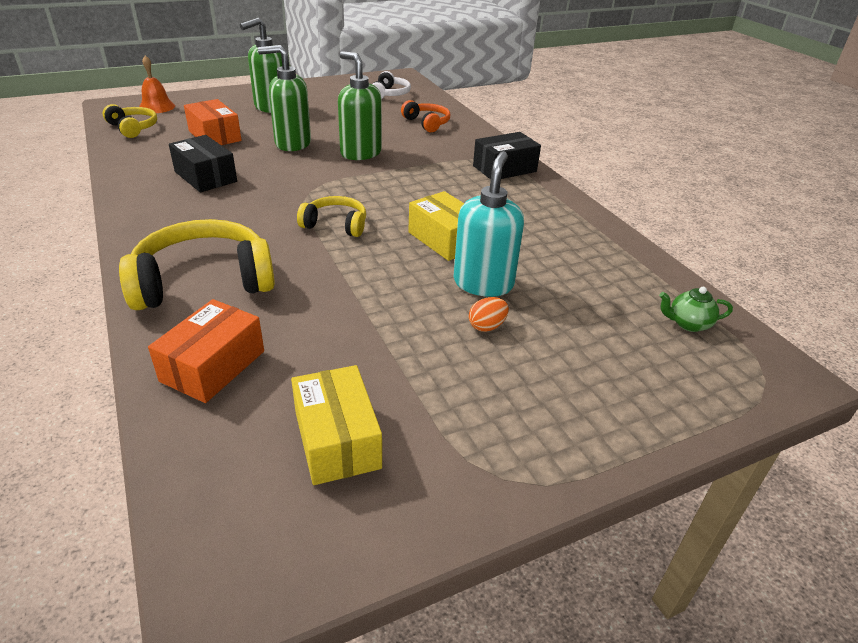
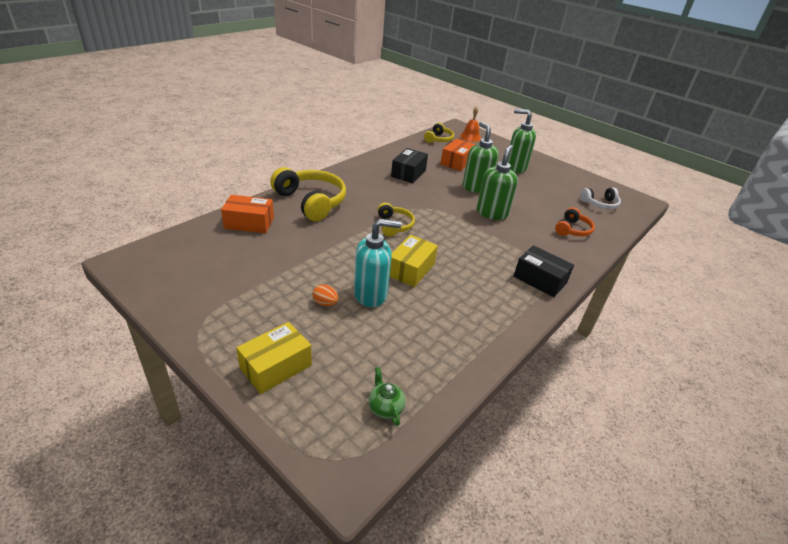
camera: 65 degrees right, 0 degrees up
yellow box [291,365,382,485] -> yellow box moved to [236,322,312,394]

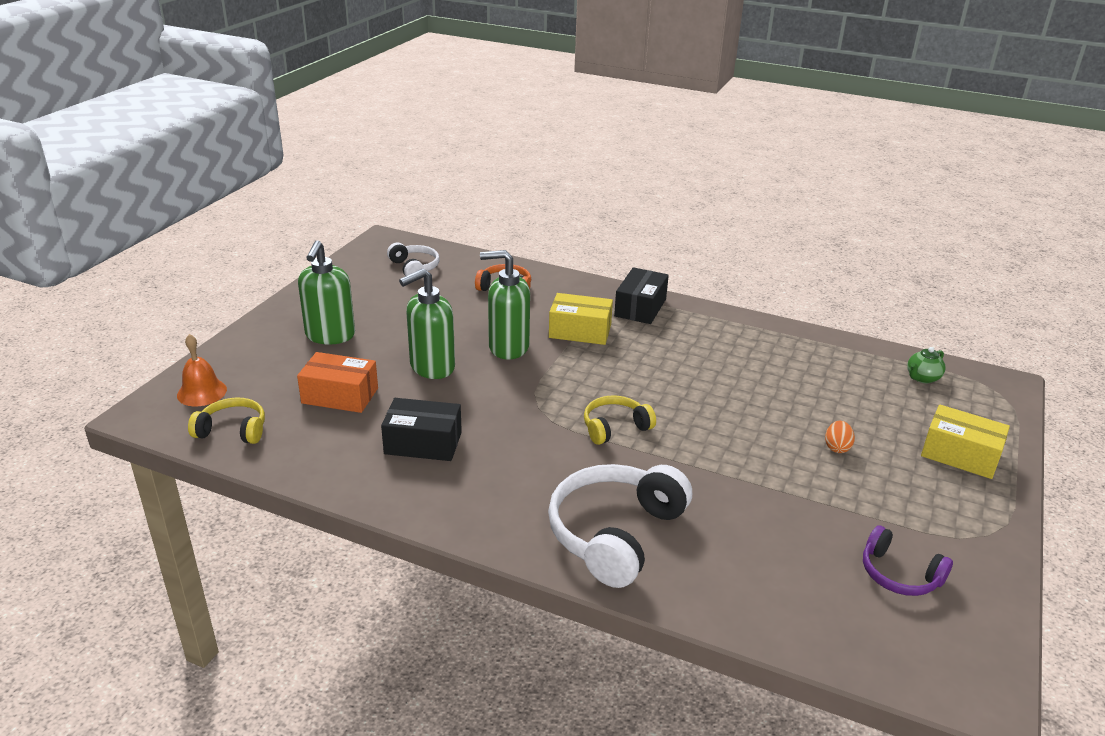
camera: 105 degrees left, 5 degrees down
orange box [221,195,274,233] -> none
yellow headphones [270,167,346,221] -> white headphones [548,464,692,588]
turquoise soap dispenser [354,219,402,307] -> none
yellow box [390,235,438,287] -> yellow box moved to [549,293,613,345]
none -> purple headphones [863,525,953,596]

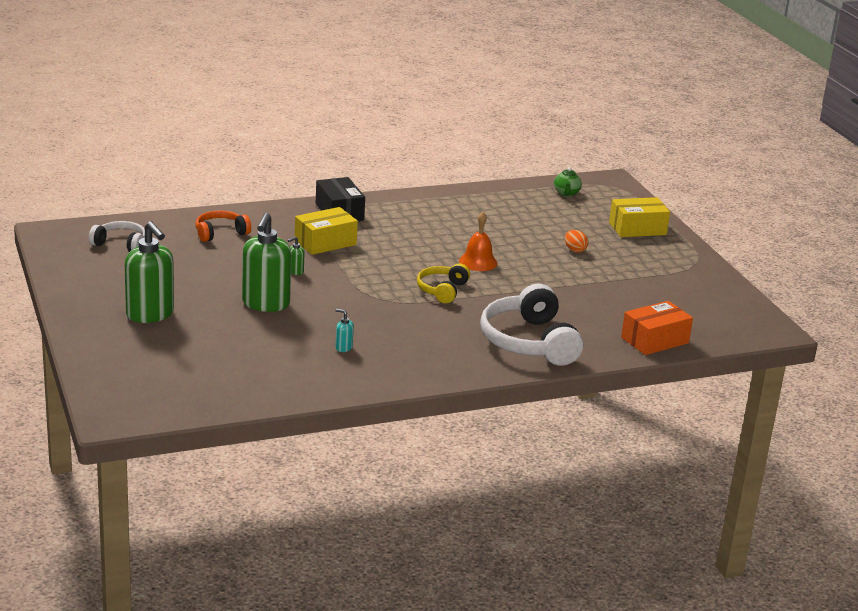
camera: 45 degrees left, 5 degrees down
orange bell [177,334,227,406] -> orange bell moved to [459,212,498,271]
yellow headphones [188,398,265,444] -> none
orange box [297,352,378,413] -> orange box moved to [621,301,693,355]
black box [381,398,462,461] -> turquoise soap dispenser [335,309,354,352]
green soap dispenser [480,250,530,360] -> green soap dispenser [288,236,304,275], size x0.40
purple headphones [863,525,953,596] -> none

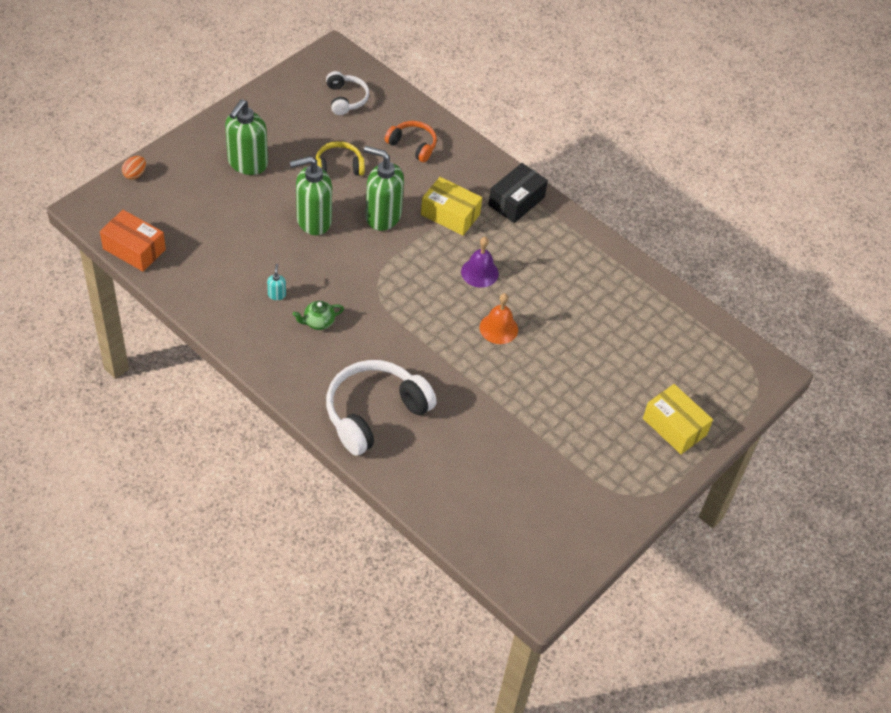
camera: 60 degrees right, 25 degrees up
green soap dispenser [288,236,304,275] -> green soap dispenser [364,146,404,231], size x2.48
yellow headphones [417,263,470,303] -> yellow headphones moved to [316,141,365,176]
green teapot [554,167,582,197] -> green teapot moved to [293,301,344,330]
orange egg [565,230,588,253] -> orange egg moved to [122,156,146,180]
orange box [621,301,693,355] -> orange box moved to [100,210,166,272]
none -> purple bell [461,237,499,288]

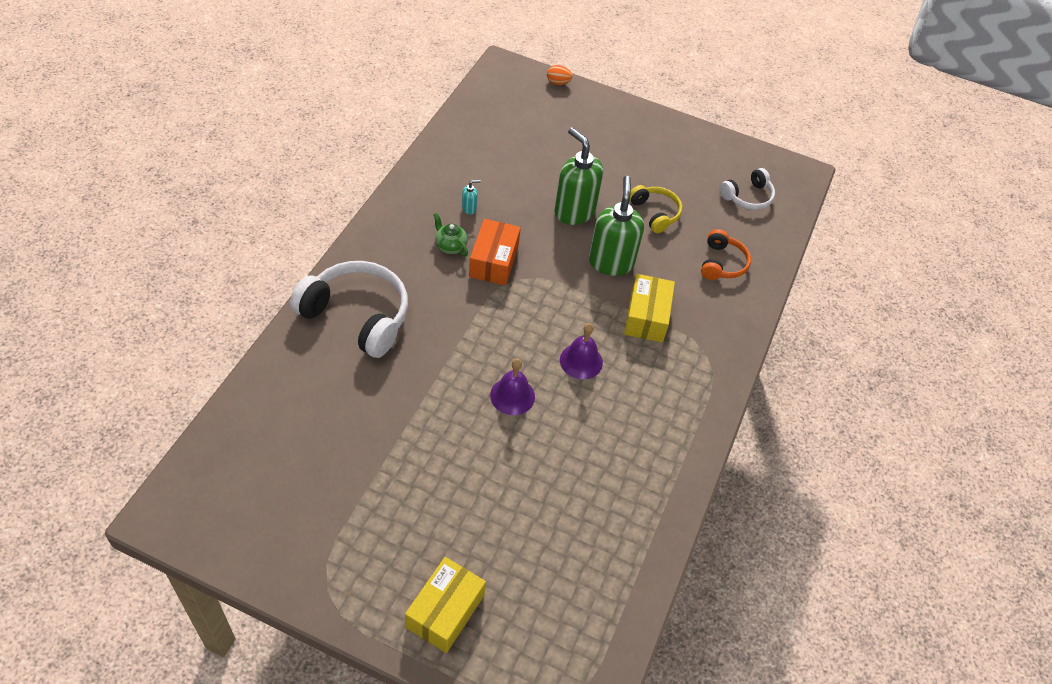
camera: 70 degrees right, 0 degrees up
orange box [100,210,166,272] -> orange box moved to [469,219,521,285]
green soap dispenser [225,99,268,175] -> none
orange bell [480,293,518,344] -> purple bell [490,358,535,415]
black box [489,163,548,223] -> none

